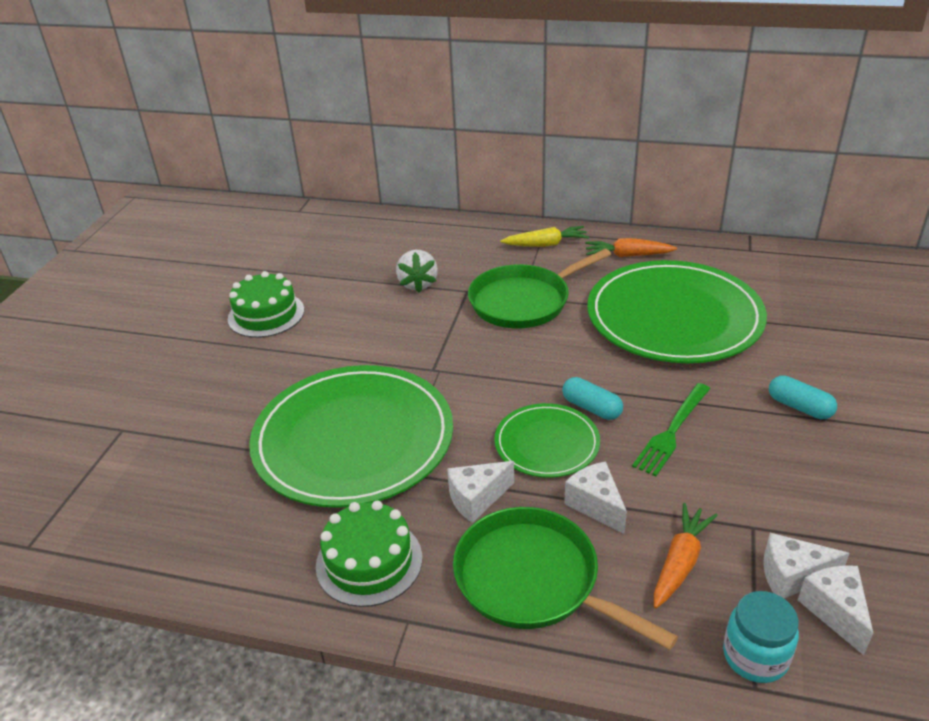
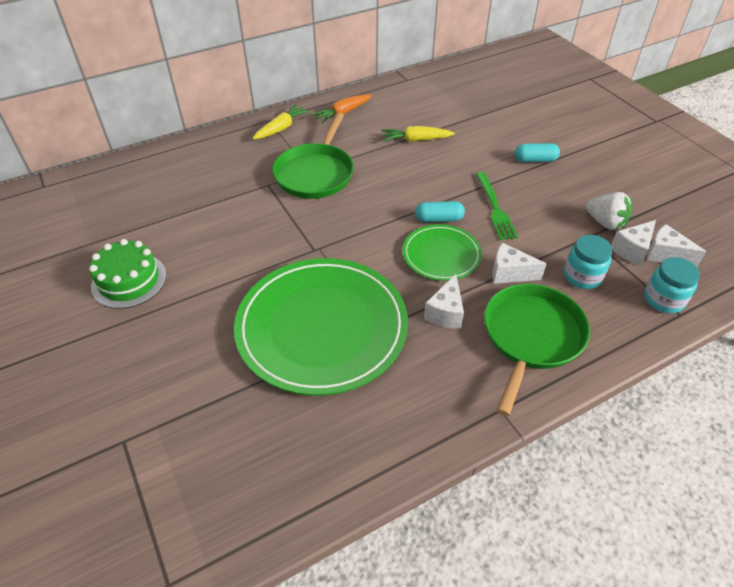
camera: 45 degrees left, 10 degrees up
green cake [316,501,422,607] -> none
white strawberry [396,250,438,293] -> white strawberry moved to [586,192,633,230]
green pan [453,507,678,650] -> green pan turned 120 degrees clockwise [484,284,590,416]
green plate [587,260,767,363] -> yellow carrot [381,126,455,142]
orange carrot [654,503,718,608] -> turquoise jar [564,235,613,289]

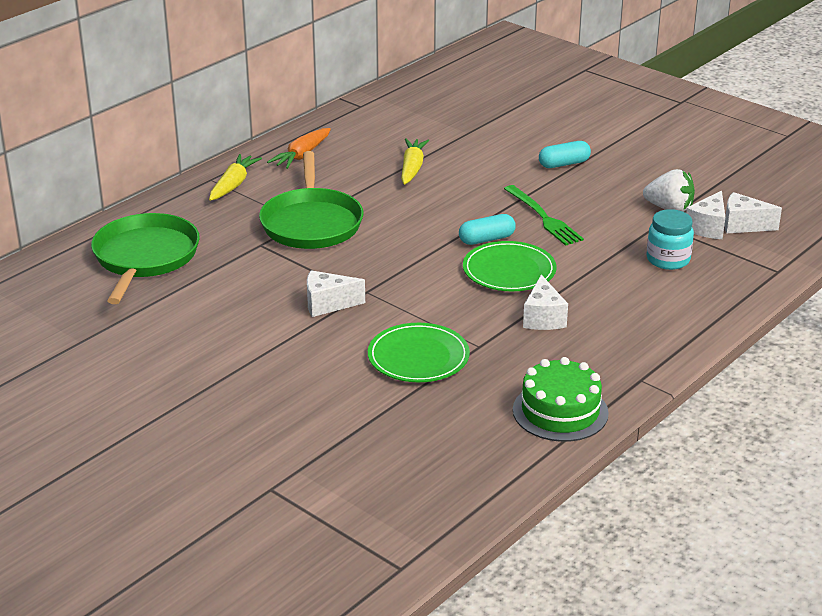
camera: 20 degrees left, 15 degrees down
green cake [89,239,167,309] -> green cake moved to [513,357,609,442]
green plate [234,258,408,396] -> green plate [368,323,470,382], size x0.51
yellow carrot [381,126,455,142] -> yellow carrot turned 120 degrees clockwise [401,138,429,185]
green pan [484,284,590,416] -> green pan moved to [91,213,200,304]
white cheese [492,243,547,284] -> white cheese moved to [307,270,365,317]
turquoise jar [644,257,700,313] -> none

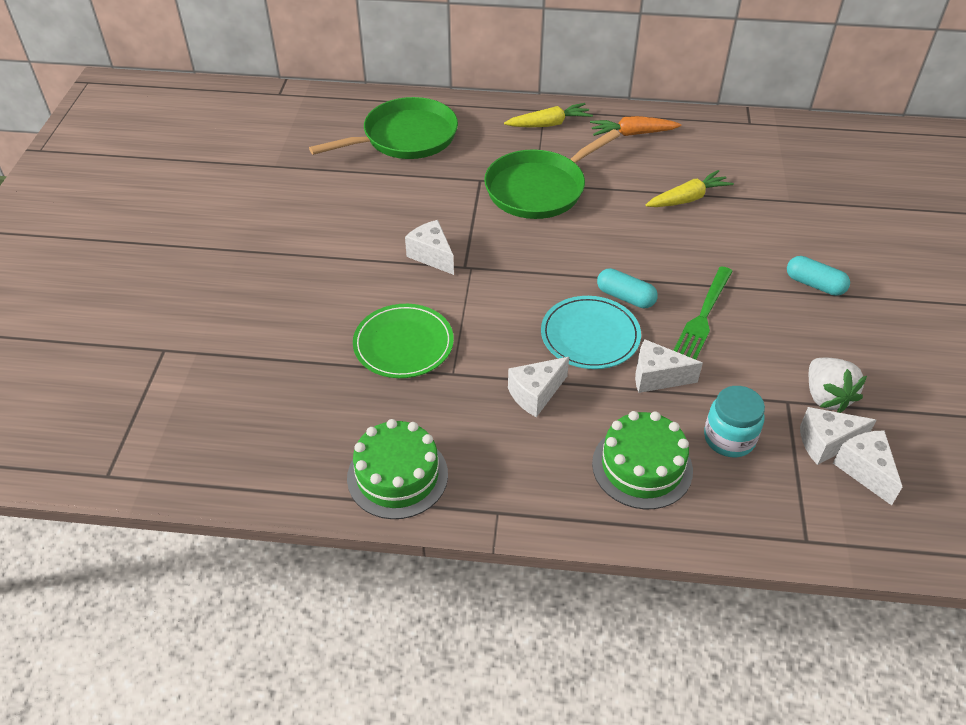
camera: 55 degrees right, 15 degrees up
green plate [463,241,556,291] -> turquoise plate [541,296,641,369]
none -> green cake [592,411,693,509]
none -> white cheese [635,339,703,393]

